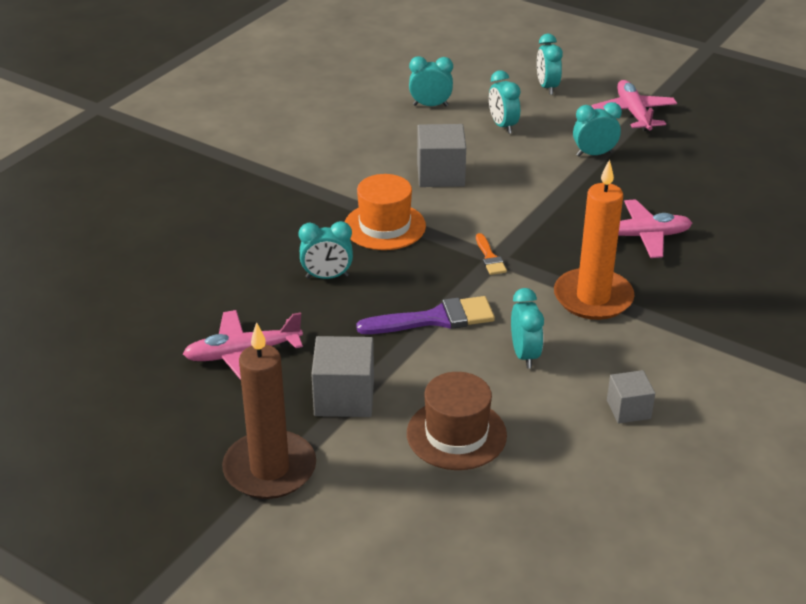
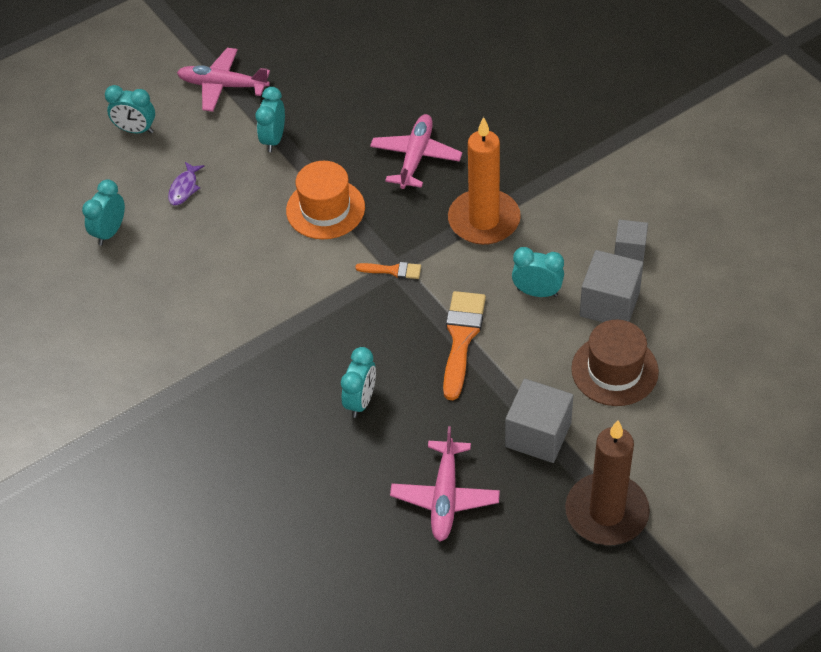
camera: 65 degrees left, 15 degrees up
orange hat [345,174,426,250] -> orange hat moved to [286,161,365,239]
purple brush [356,296,495,334] -> orange brush [443,291,486,400]
grey cube [417,124,466,187] -> grey cube moved to [580,250,643,322]
turquoise clock [489,70,521,134] -> purple fish [168,162,204,205]

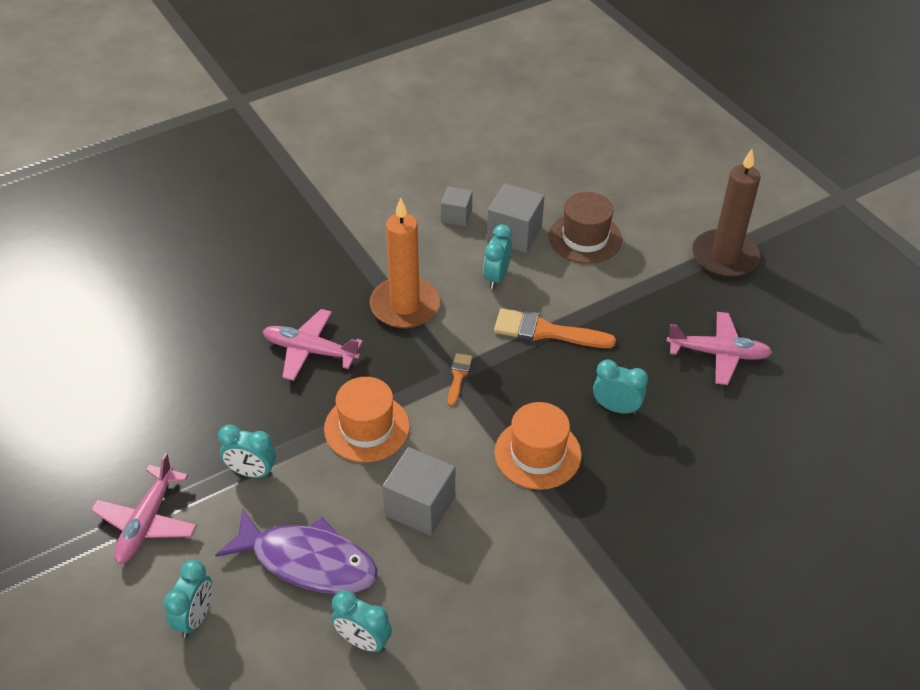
camera: 90 degrees left, 5 degrees down
purple fish [168,162,204,205] -> purple fish [215,508,378,594], size x2.33
grey cube [505,379,573,463] -> grey cube moved to [382,447,455,536]
none -> orange hat [494,402,581,490]

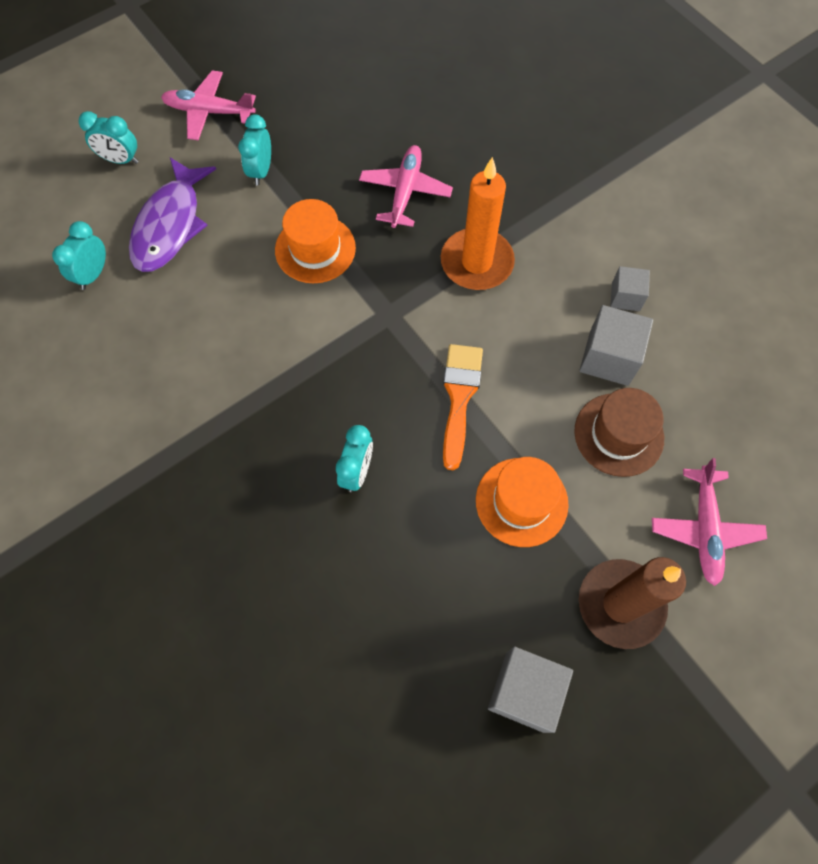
camera: 85 degrees right, 20 degrees up
grey cube [382,447,455,536] -> grey cube moved to [488,647,573,733]
orange brush [448,353,472,406] -> none
turquoise clock [483,224,512,289] -> none
orange hat [494,402,581,490] -> orange hat moved to [476,457,569,547]
pink plane [666,312,773,385] -> pink plane moved to [652,458,767,586]

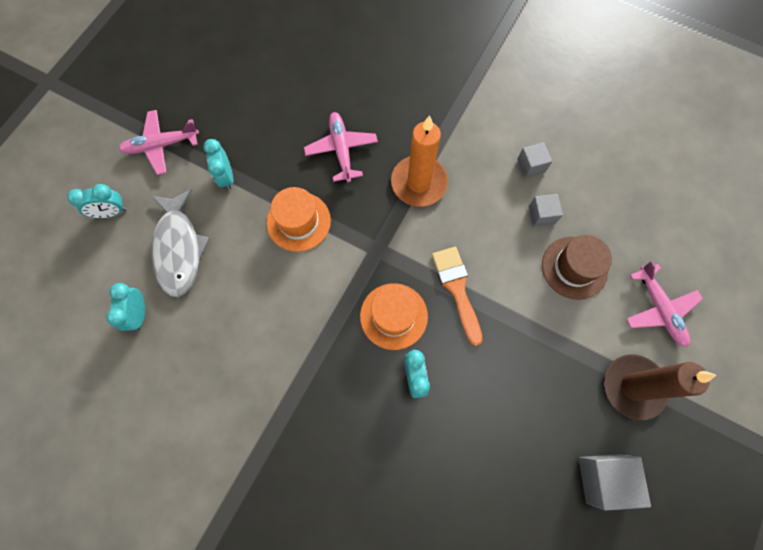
camera: 25 degrees left, 5 degrees up
purple fish [129,157,216,272] -> grey fish [151,189,209,297]
orange hat [476,457,569,547] -> orange hat moved to [360,283,428,350]
grey cube [579,305,653,386] -> grey cube [529,194,563,227], size x0.61

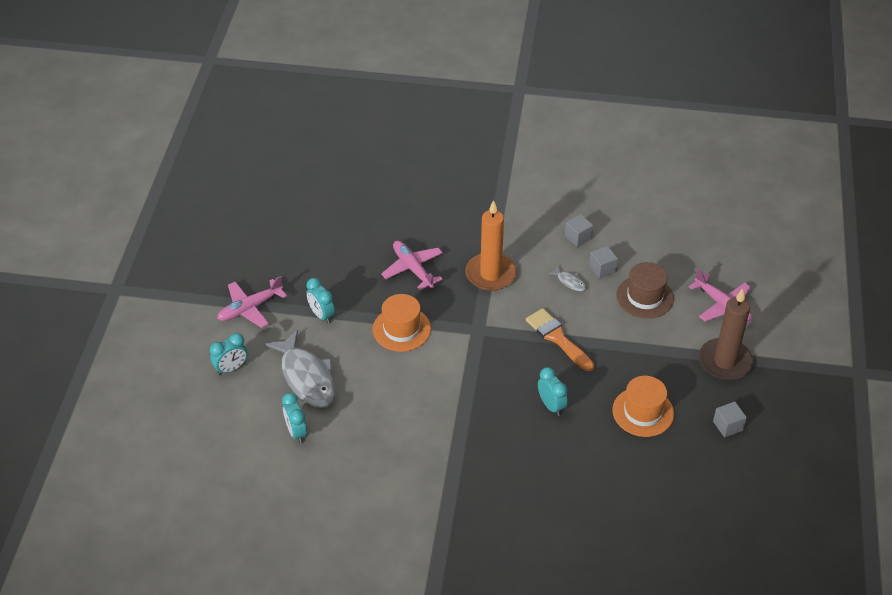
camera: 20 degrees left, 25 degrees down
orange hat [360,283,428,350] -> orange hat moved to [612,376,674,437]
grey cube [579,454,651,511] -> grey cube [713,401,747,438], size x0.61
none -> grey fish [548,265,587,291]

